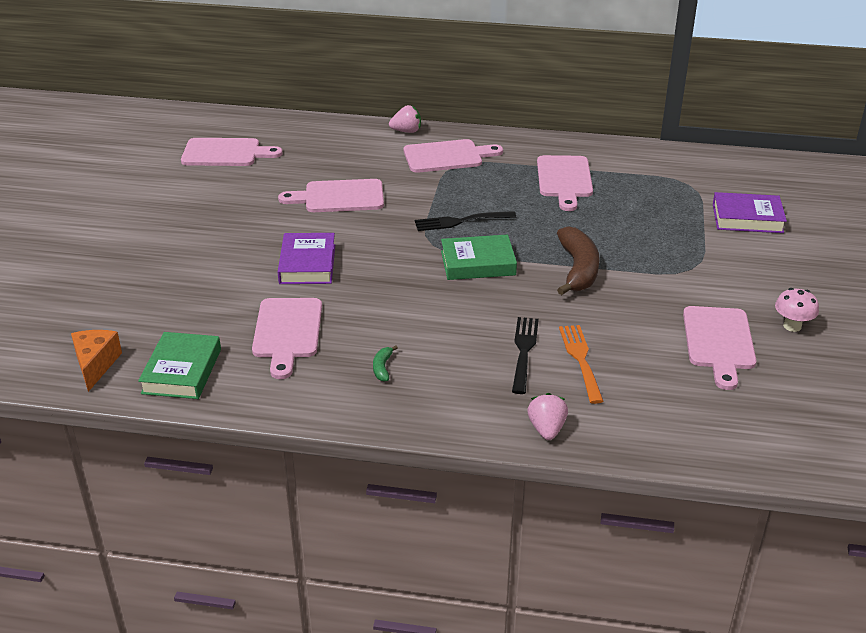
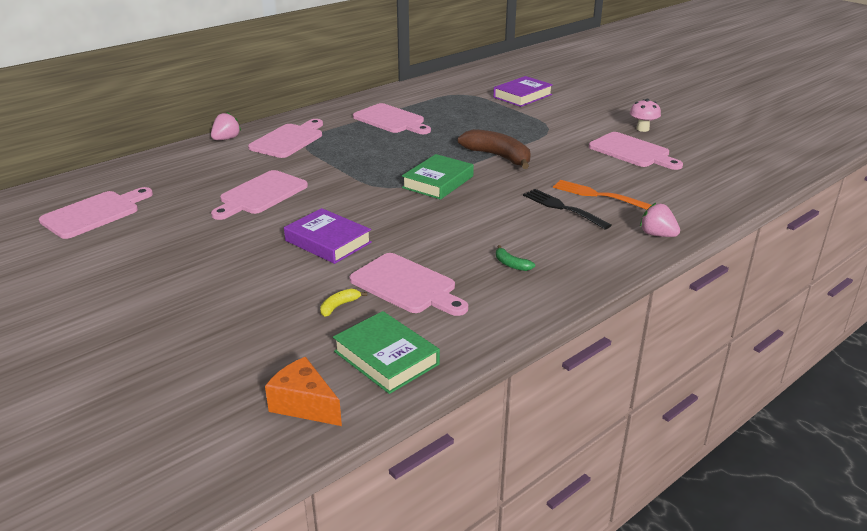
camera: 50 degrees left, 5 degrees down
black fork [415,211,516,231] -> none
none -> yellow banana [320,289,367,317]

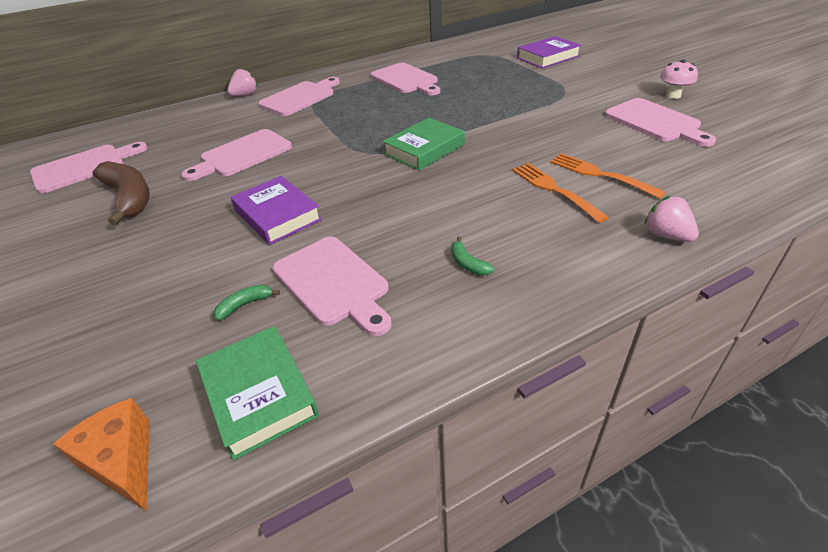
camera: 15 degrees right, 10 degrees up
yellow banana [320,289,367,317] -> green banana [214,285,280,321]
brown banana [458,129,531,169] -> brown banana moved to [92,161,150,225]
black fork [523,189,612,230] -> orange fork [512,163,609,223]

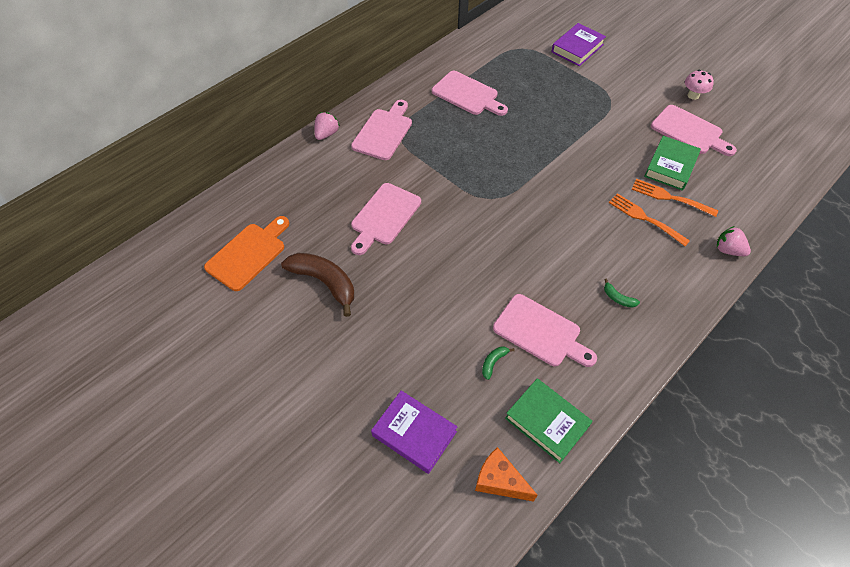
camera: 20 degrees left, 15 degrees up
pink cutting board [30,142,148,193] -> orange cutting board [204,216,289,291]
purple book [231,176,322,245] -> purple book moved to [371,391,457,474]
green book [383,118,465,171] -> green book moved to [644,136,701,191]

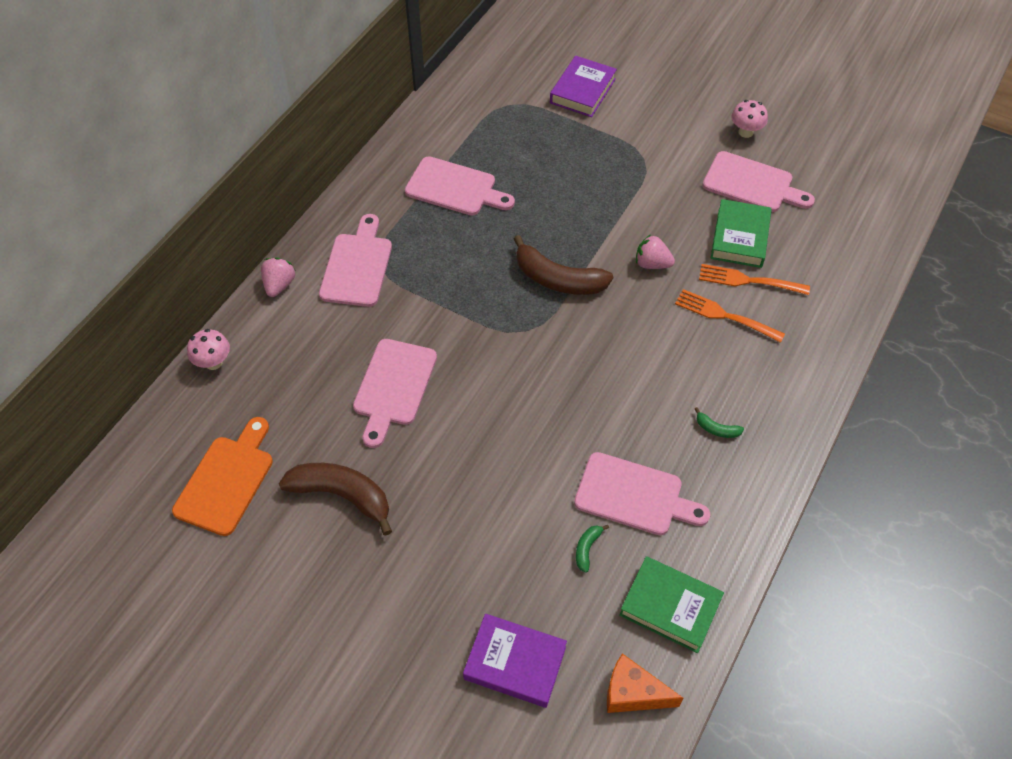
camera: 15 degrees left, 0 degrees up
pink strawberry [717,226,751,256] -> pink strawberry moved to [636,234,675,269]
none -> pink mushroom [187,329,230,370]
none -> brown banana [514,235,613,295]

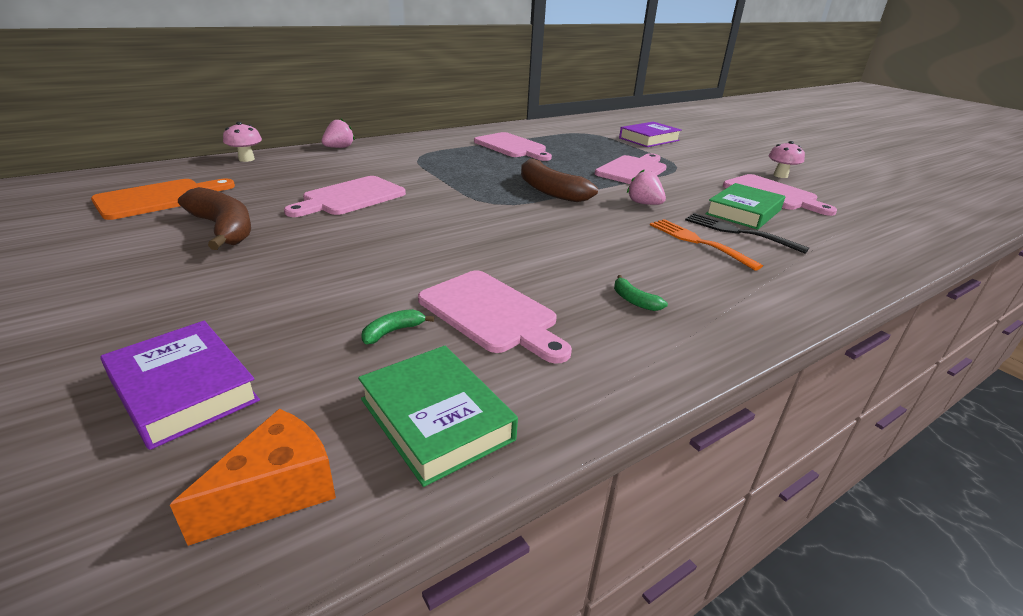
camera: 25 degrees right, 25 degrees down
pink cutting board [319,214,392,307] -> pink cutting board moved to [595,153,667,184]
orange cheese [607,653,683,713] -> orange cheese turned 90 degrees clockwise [170,409,336,546]
orange fork [699,264,810,295] -> black fork [685,213,809,254]

